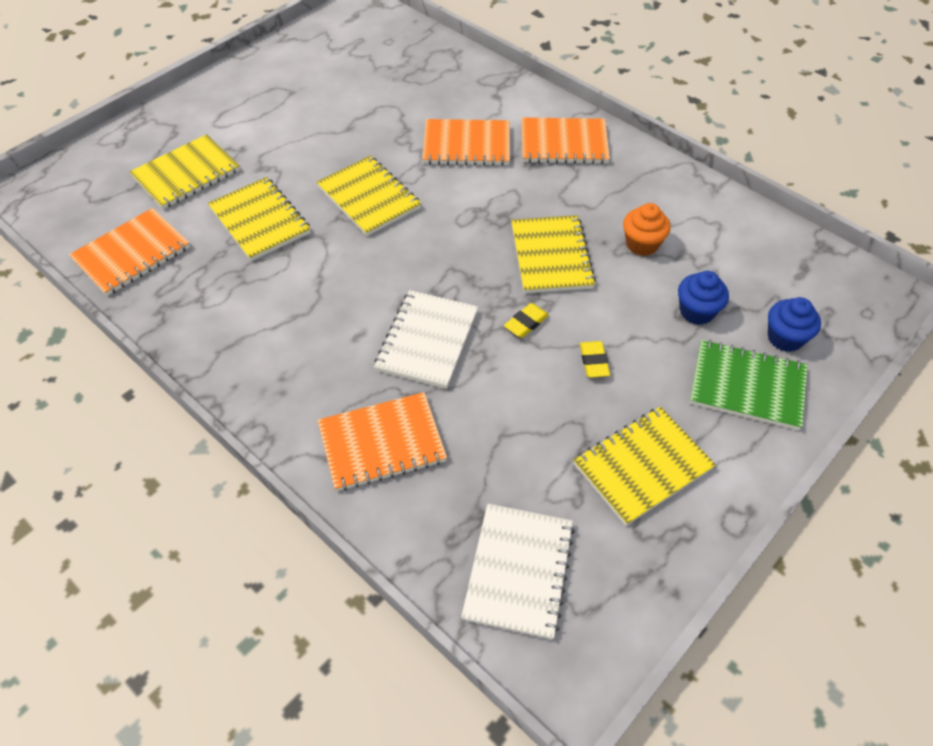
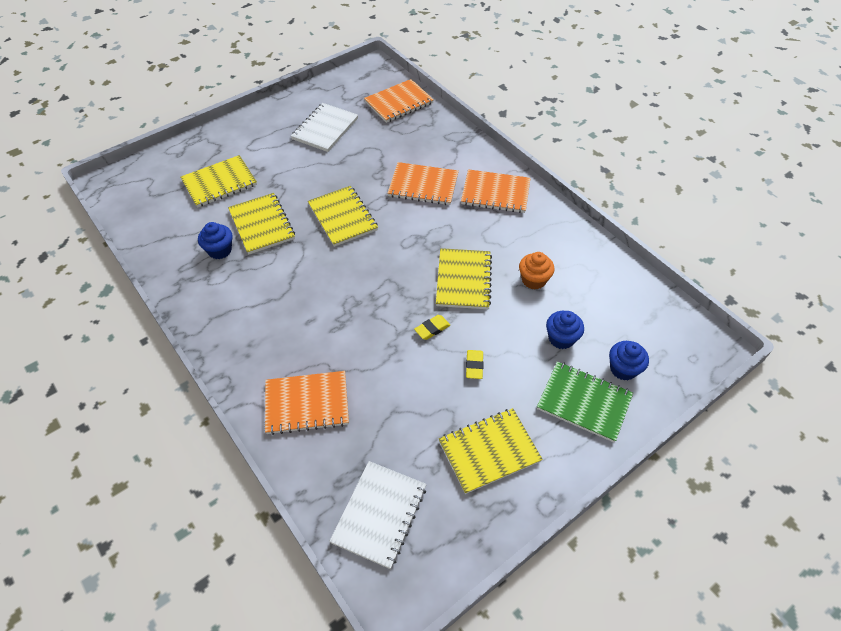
camera: 10 degrees right, 0 degrees up
orange notebook [69,208,190,296] -> orange notebook moved to [364,79,434,123]
white notebook [374,290,478,389] -> white notebook moved to [291,103,358,152]
none -> blue cupcake [198,222,233,259]

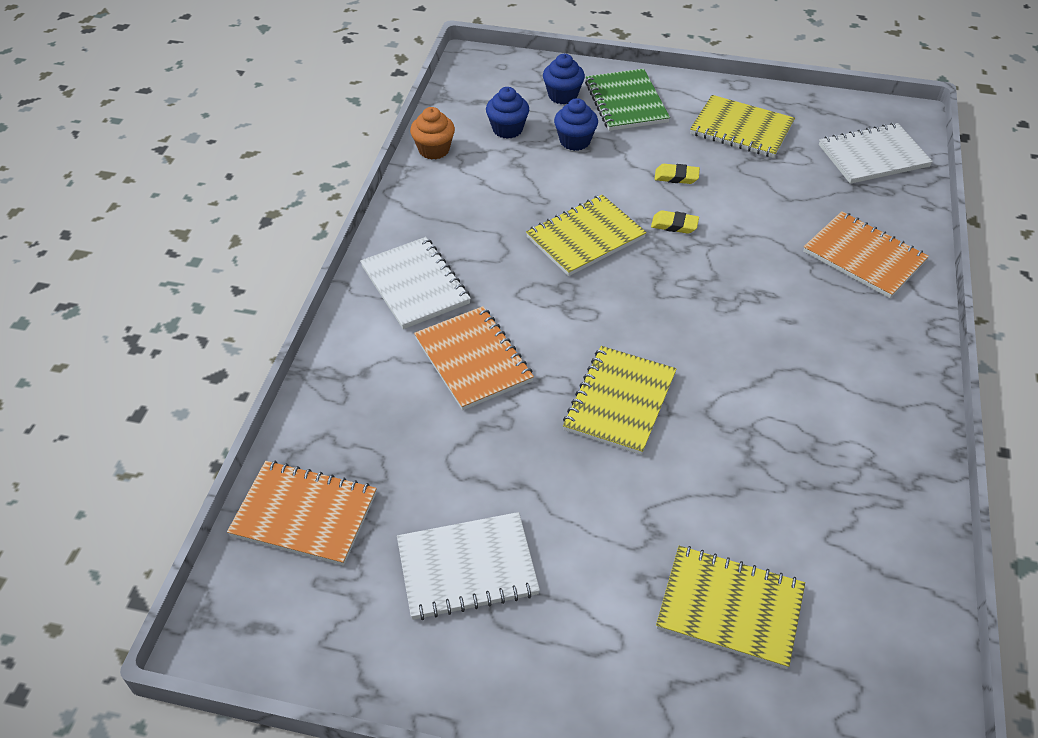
camera: 130 degrees left, 5 degrees down
blue cupcake [198,222,233,259] -> blue cupcake moved to [486,87,529,139]
yellow notebook [228,193,295,254] -> none
orange notebook [461,169,531,213] -> white notebook [360,237,471,329]
yellow eraser [466,350,484,379] -> yellow eraser turned 45 degrees clockwise [655,164,700,184]
orange cupcake [519,252,555,289] -> orange cupcake moved to [410,107,455,159]

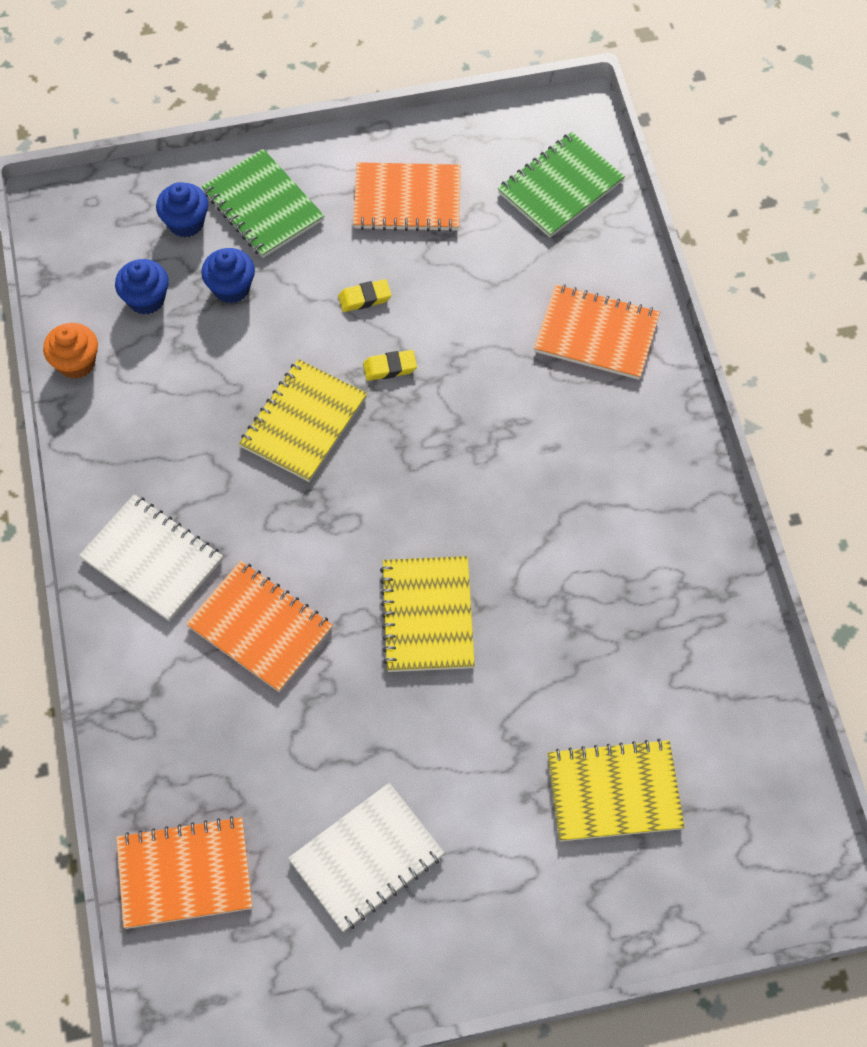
camera: 25 degrees left, 15 degrees up
yellow notebook [690,95,795,158] -> orange notebook [353,162,461,232]
white notebook [819,123,933,184] -> green notebook [498,132,625,238]

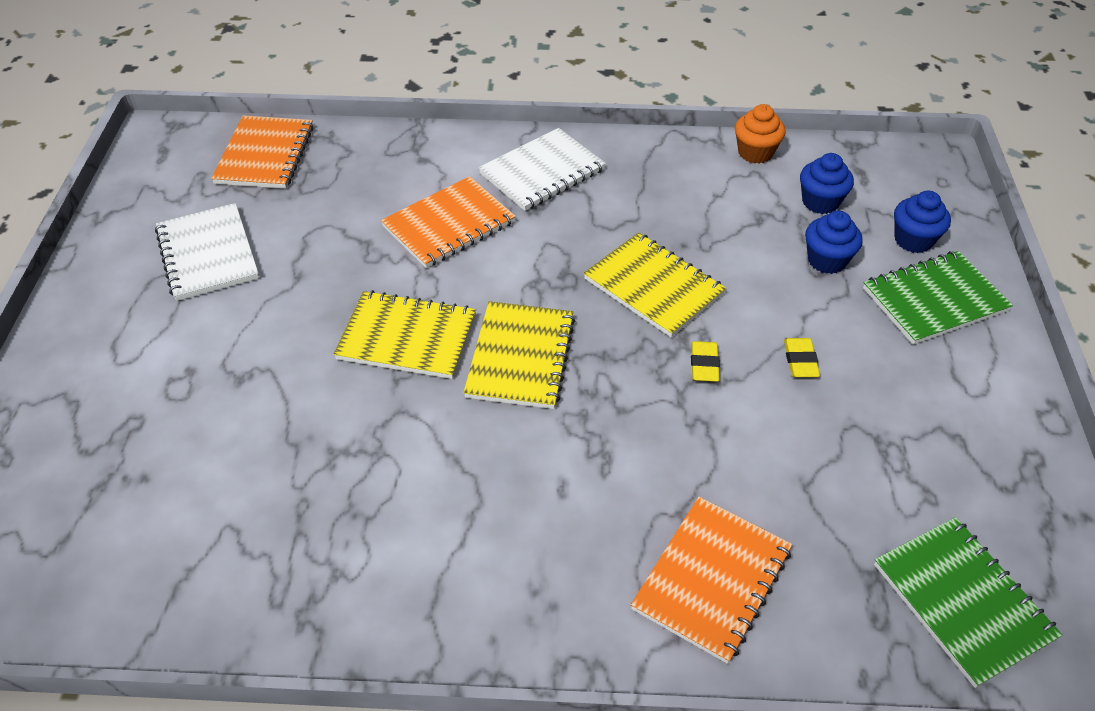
camera: 105 degrees right, 15 degrees down
orange notebook [353,162,461,232] -> none
yellow notebook [548,739,685,841] -> yellow notebook moved to [463,301,575,409]

